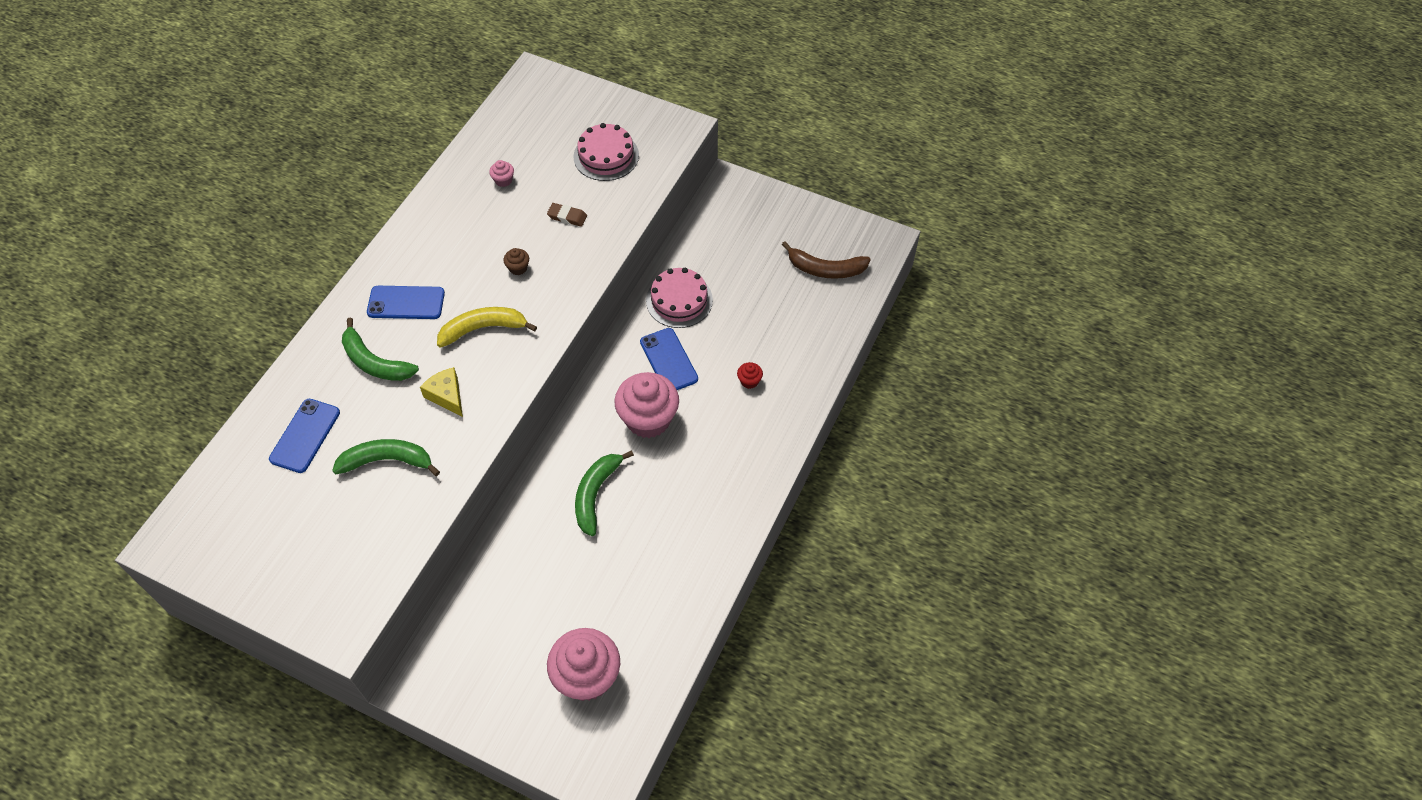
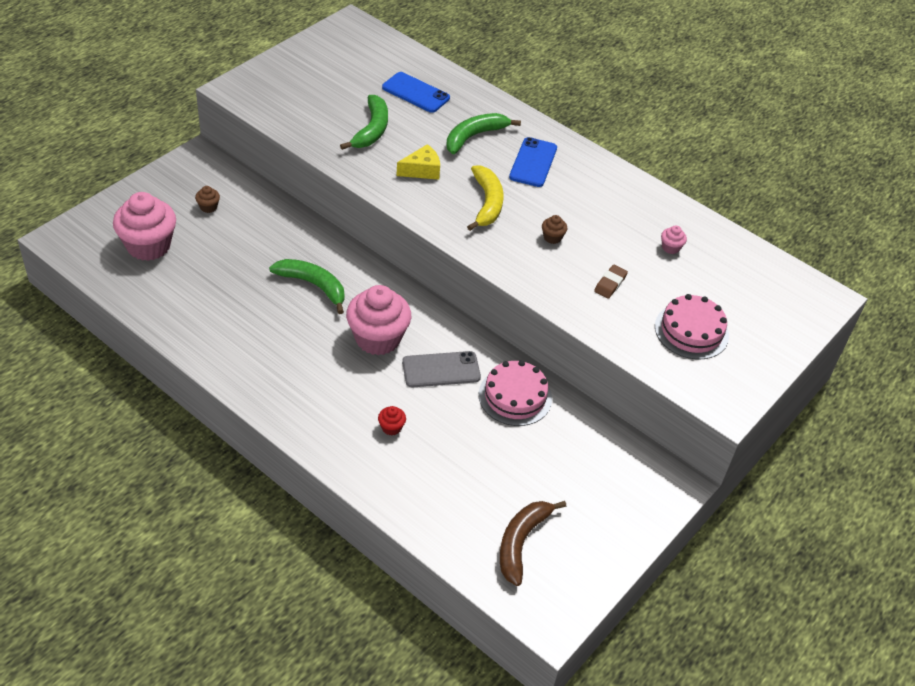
camera: 100 degrees right, 10 degrees down
blue phone [640,328,698,390] -> grey phone [402,351,481,387]
none -> brown cupcake [195,186,220,213]

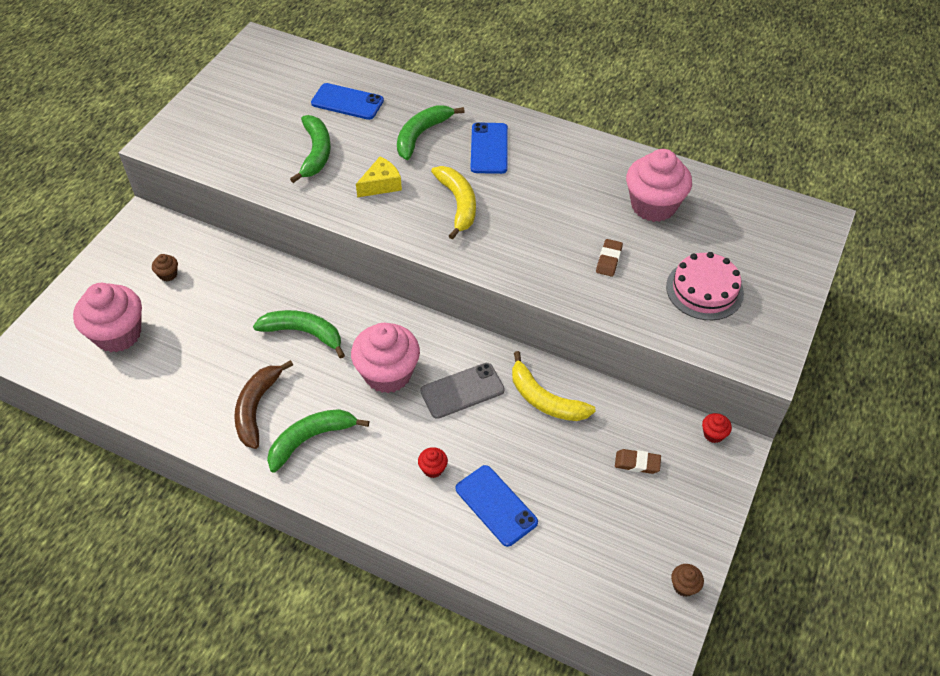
camera: 10 degrees left, 5 degrees up
pink cake [479,360,552,426] -> yellow banana [512,351,596,421]
brown banana [500,501,566,586] -> brown banana moved to [234,360,293,449]
brown cupcake [542,215,567,244] -> brown cupcake moved to [671,564,704,597]
pink cupcake [661,226,687,254] -> pink cupcake [626,149,692,222], size x2.43
none -> green banana [267,409,369,473]
none -> blue phone [456,465,538,547]
none -> brown eraser [615,449,661,474]
none -> red cupcake [702,413,732,443]

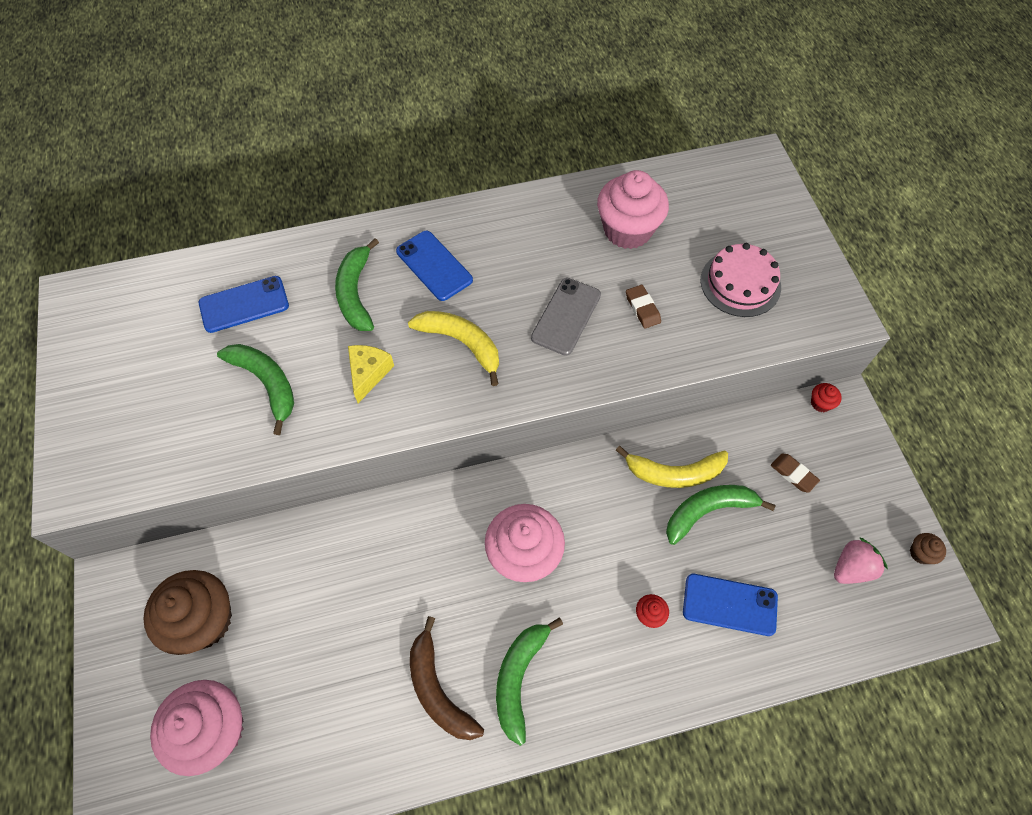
camera: 40 degrees left, 10 degrees up
brown cupcake [152,254,178,281] -> brown cupcake [143,570,232,655], size x2.43
green banana [253,310,345,358] -> green banana moved to [666,485,776,545]
grey phone [420,363,505,419] -> grey phone moved to [531,278,601,356]
brown eraser [615,449,661,474] -> brown eraser turned 75 degrees clockwise [771,454,820,492]
none -> pink strawberry [834,537,888,584]

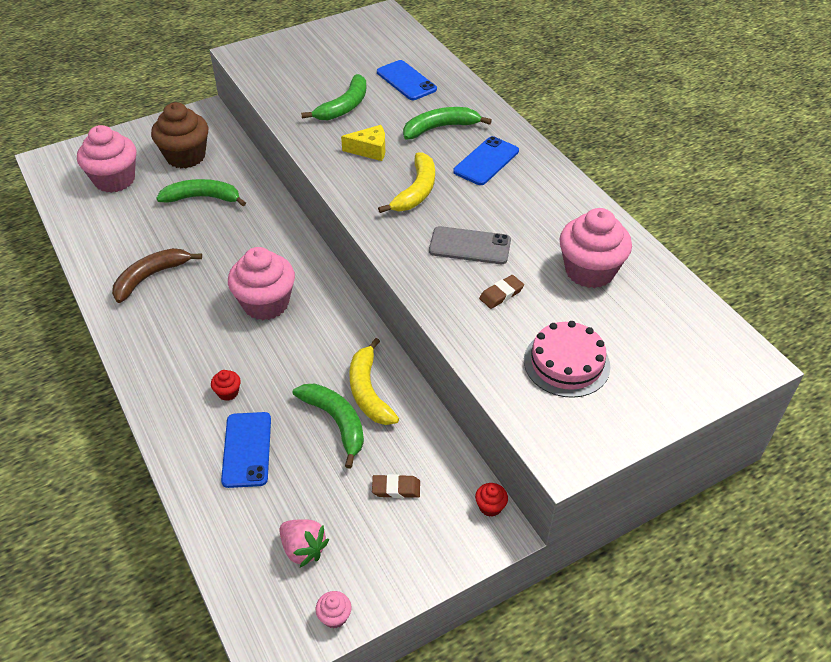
camera: 75 degrees right, 15 degrees down
green banana [496,618,563,746] -> green banana moved to [156,179,246,206]
brown eraser [771,454,820,492] -> brown eraser turned 60 degrees clockwise [372,474,420,498]
brown cupcake [910,533,946,564] -> pink cupcake [316,591,352,629]

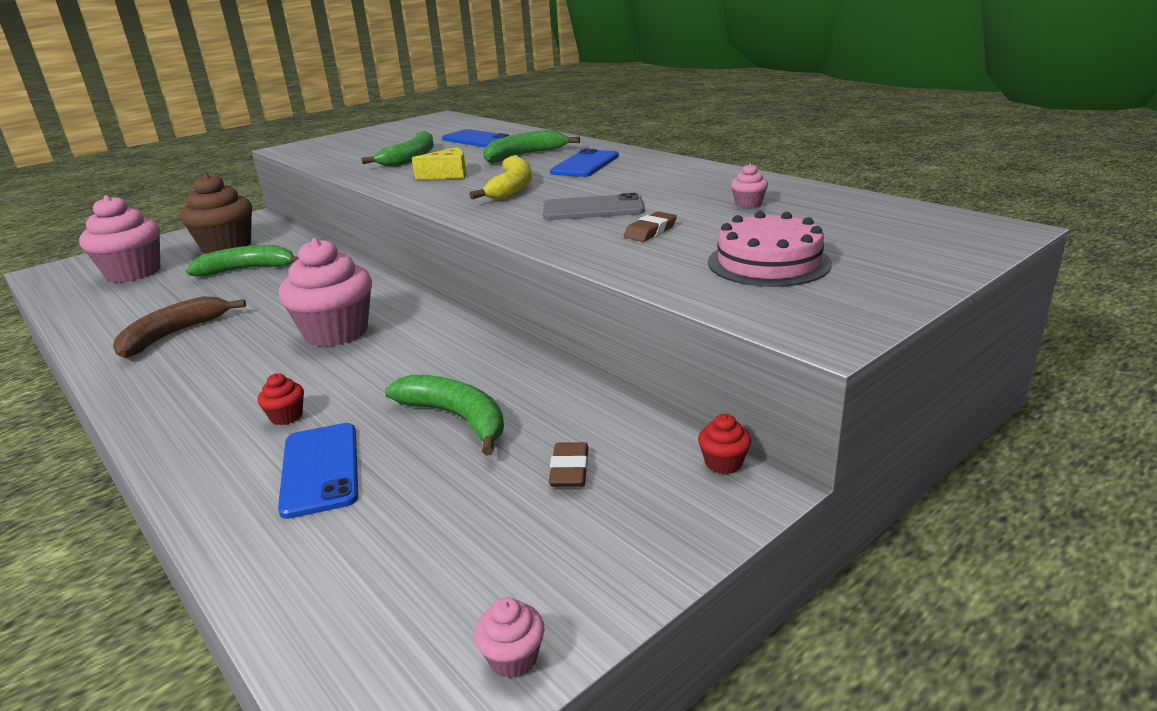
camera: 10 degrees left, 20 degrees down
pink strawberry [279,519,329,567] -> none
yellow banana [349,338,399,425] -> none
brown eraser [372,474,420,498] -> brown eraser turned 75 degrees counterclockwise [549,442,589,487]
pink cupcake [559,208,632,288] -> pink cupcake [731,164,768,208], size x0.41

